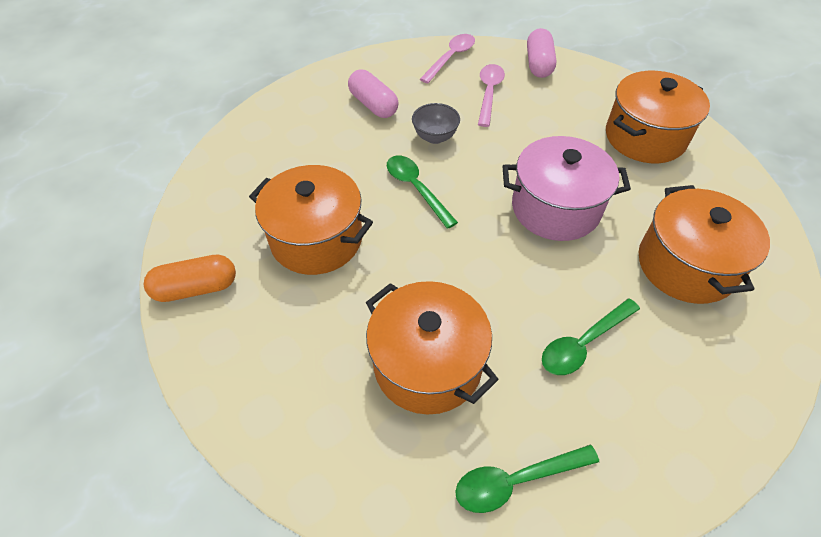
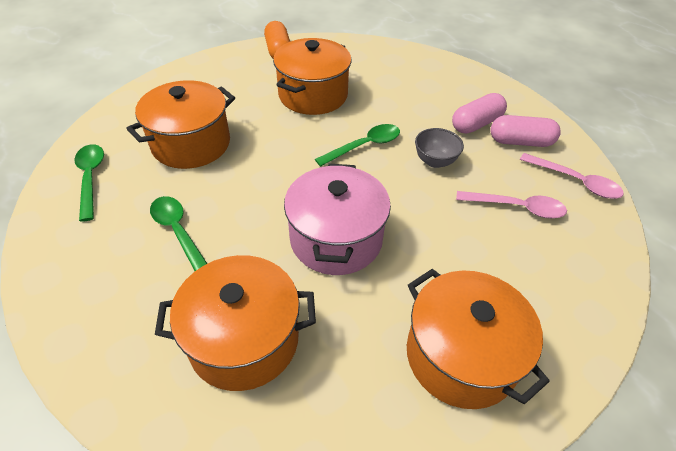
camera: 90 degrees right, 5 degrees down
pink capsule [527,28,557,78] -> pink capsule moved to [490,115,561,147]

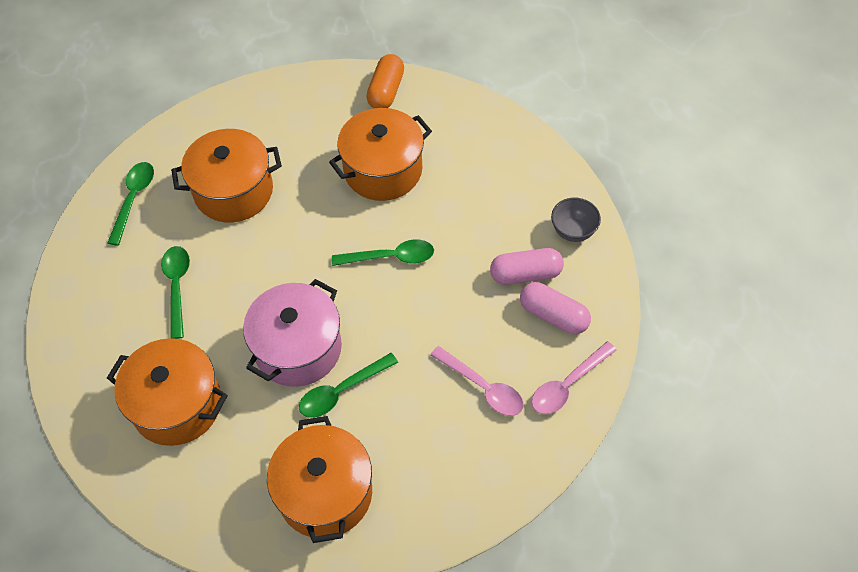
camera: 30 degrees right, 10 degrees up
grey bowl [415,128,464,168] -> grey bowl moved to [551,198,601,242]
pink spoon [520,153,624,199] -> pink spoon turned 75 degrees clockwise [532,341,617,414]
none -> green spoon [299,353,398,418]

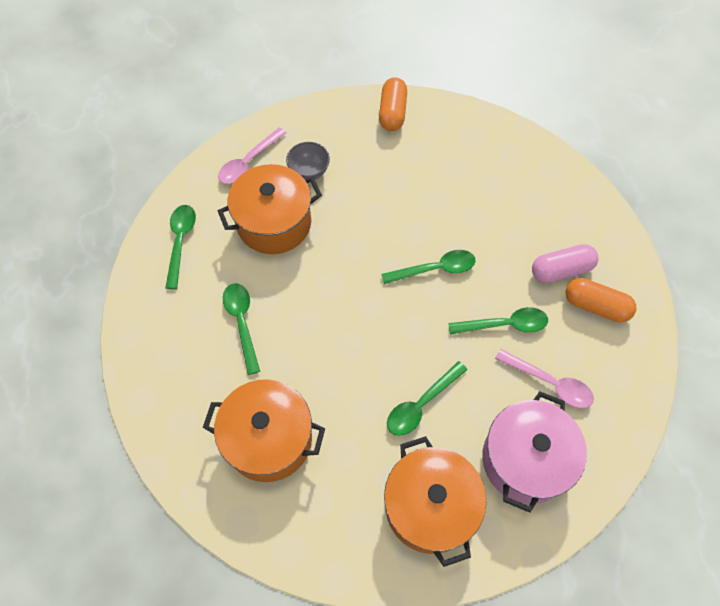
camera: 10 degrees left, 5 degrees up
pink pot [243,279,342,387] -> pink pot moved to [482,391,587,513]
orange pot [329,108,432,201] -> none
pink capsule [520,282,591,334] -> orange capsule [565,278,636,322]
pink spoon [532,341,617,414] -> pink spoon moved to [218,127,286,184]
grey bowl [551,198,601,242] -> grey bowl moved to [286,142,330,180]
none -> green spoon [448,307,548,334]

